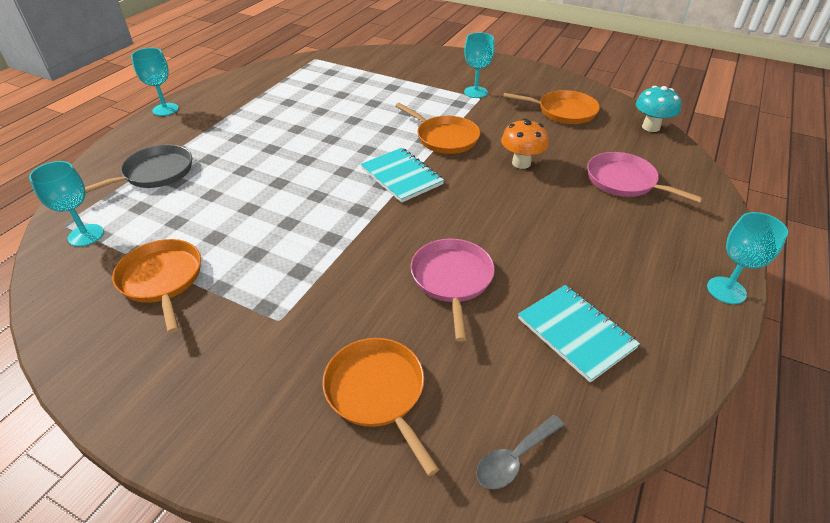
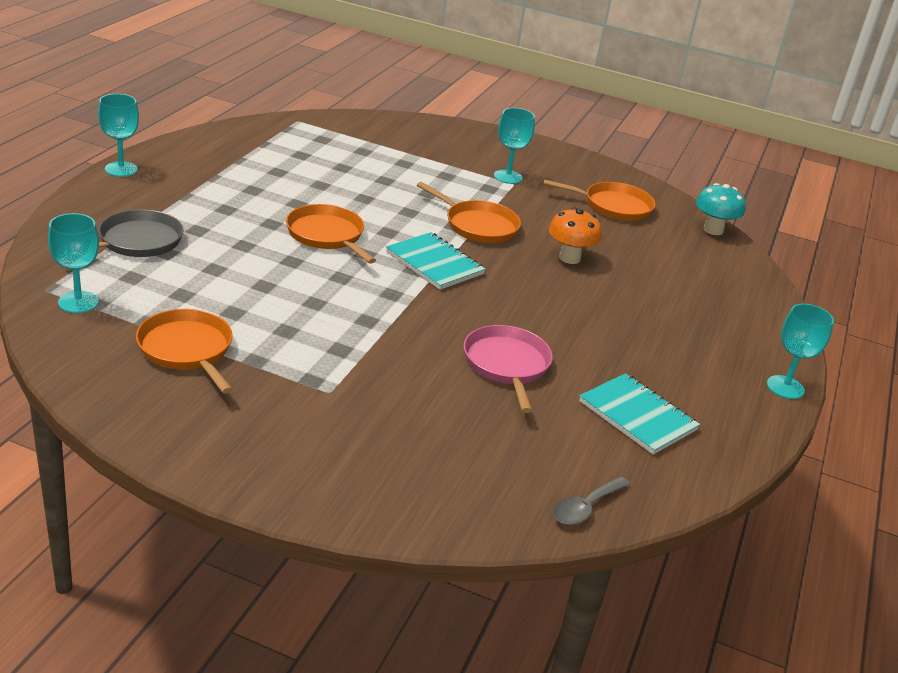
camera: 10 degrees left, 10 degrees down
orange pan [323,338,439,476] -> orange pan moved to [286,204,376,264]
pink pan [587,152,703,203] -> none

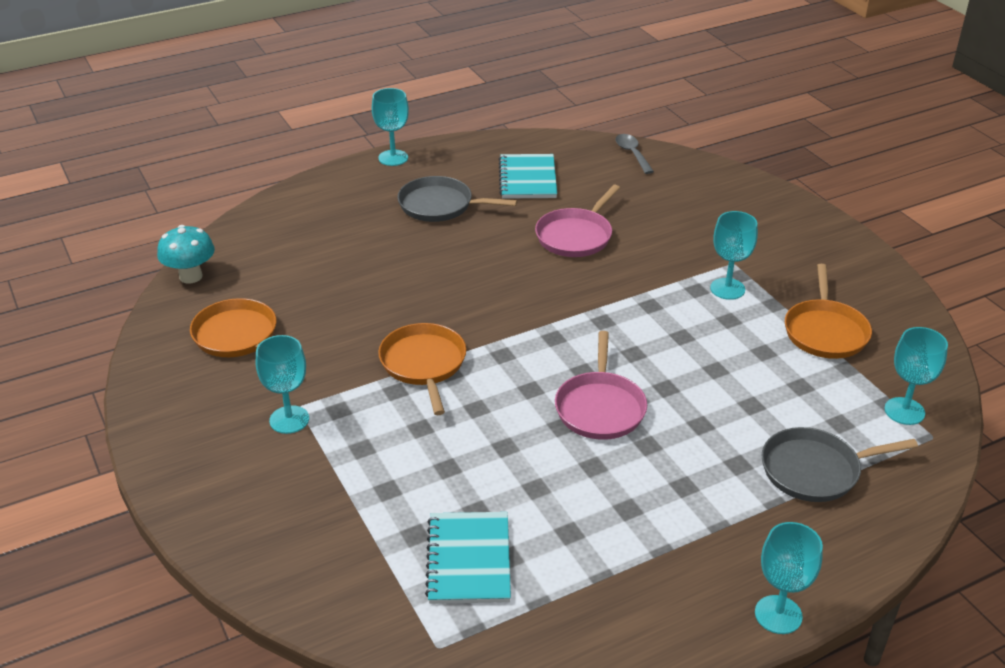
camera: 135 degrees left, 5 degrees up
orange pan [286,204,376,264] -> pink pan [555,331,647,440]
turquoise notebook [386,232,485,290] -> turquoise notebook moved to [425,512,511,604]
orange mushroom [548,208,602,264] -> none
grey spoon [553,476,630,525] -> grey spoon turned 105 degrees counterclockwise [615,134,654,174]
none -> grey pan [398,176,517,222]
none -> turquoise goblet [710,211,758,300]

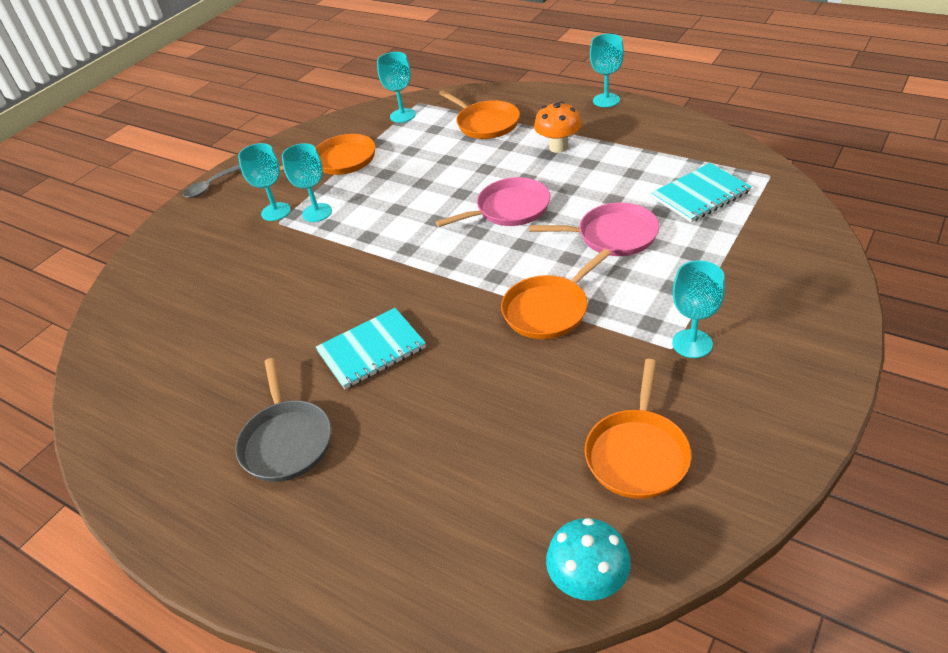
camera: 115 degrees left, 5 degrees up
turquoise goblet [372,88,409,166] -> turquoise goblet moved to [238,143,291,221]
turquoise notebook [499,154,557,199] -> turquoise notebook moved to [316,308,426,389]
pink pan [535,185,620,257] -> pink pan moved to [530,203,660,256]
grey spoon [615,134,654,174] -> grey spoon moved to [183,165,241,198]
grey pan [761,427,918,502] -> orange pan [439,90,520,139]
none -> orange mushroom [534,101,582,153]

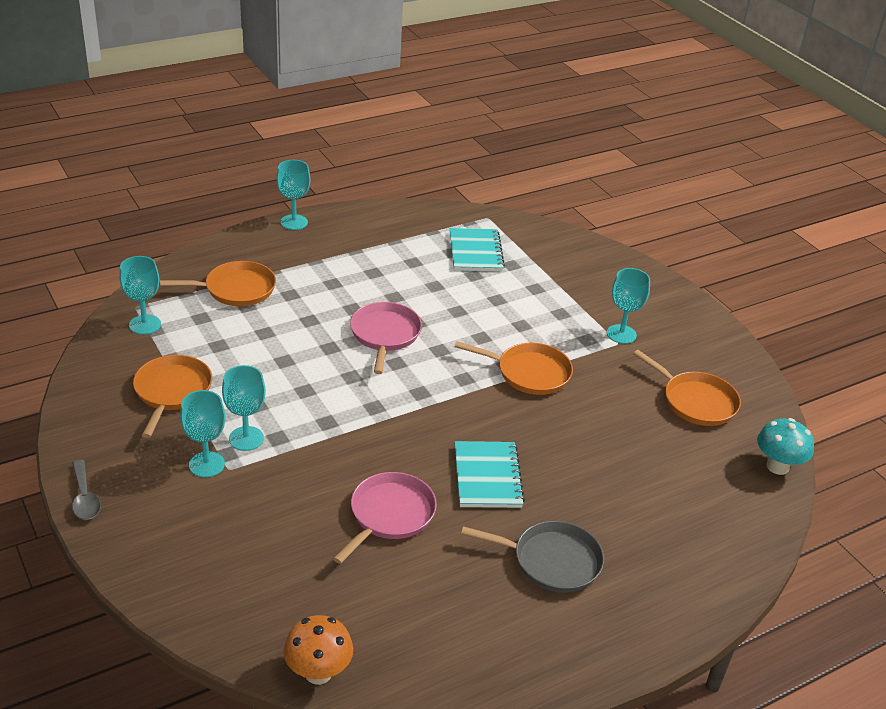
camera: 70 degrees left, 5 degrees down
orange pan [501,249,611,339] -> orange pan turned 60 degrees counterclockwise [455,341,573,395]
pink pan [530,203,660,256] -> pink pan moved to [333,472,437,564]
orange mushroom [534,101,582,153] -> orange mushroom moved to [283,615,353,684]

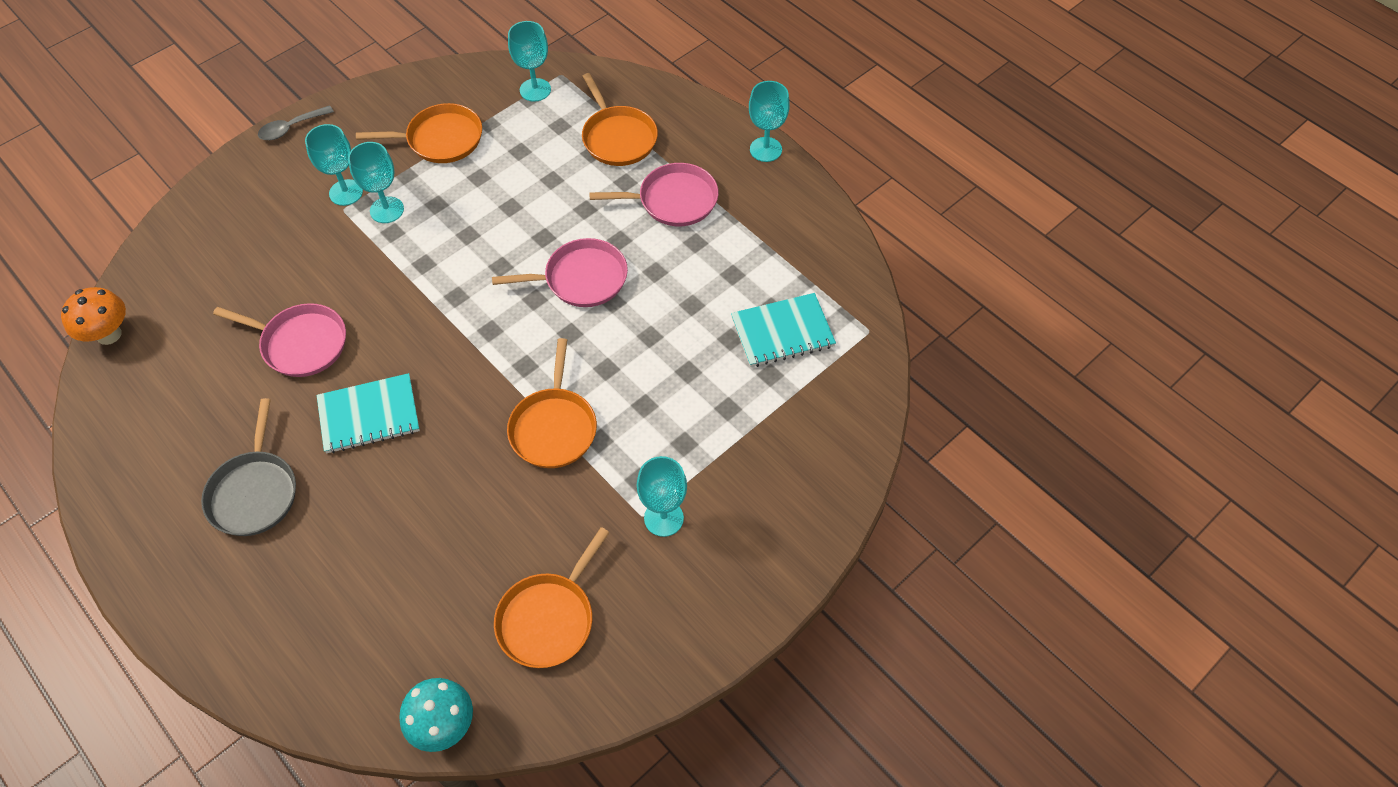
camera: 80 degrees right, 20 degrees up
none -> pink pan [589,163,719,226]

